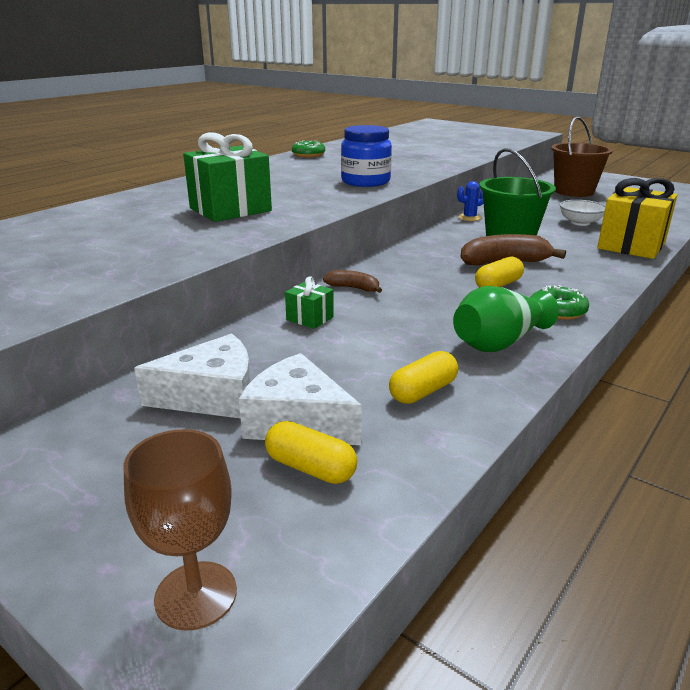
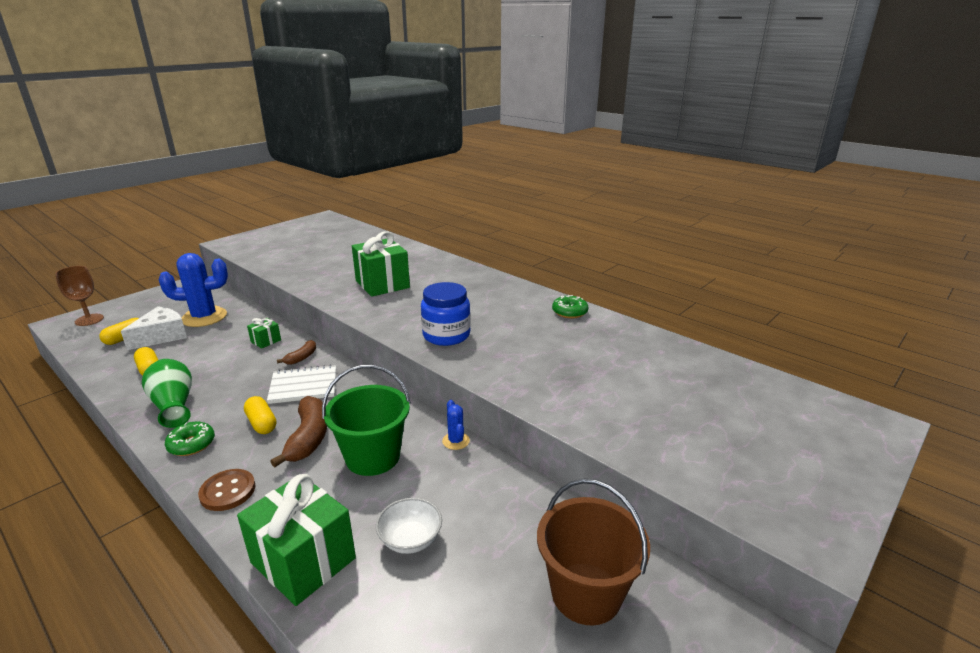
camera: 95 degrees right, 0 degrees up
white cheese [134,333,251,419] -> blue cactus [158,253,228,327]
yellow gift [597,178,677,259] -> green gift [237,474,356,606]
none -> brown button [198,469,255,511]
none -> white notebook [267,365,336,404]

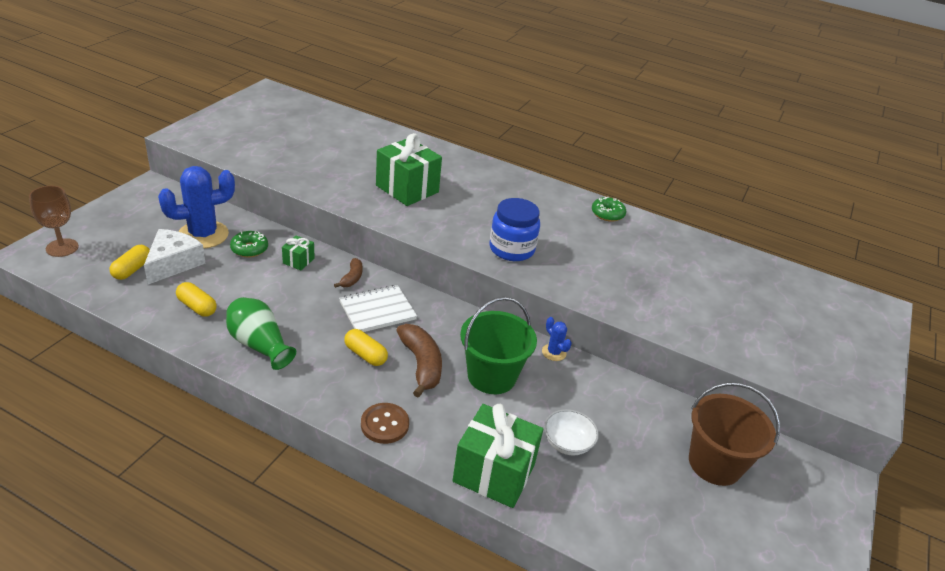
camera: 20 degrees left, 10 degrees up
green donut [165,421,215,456] -> green donut moved to [230,231,268,257]

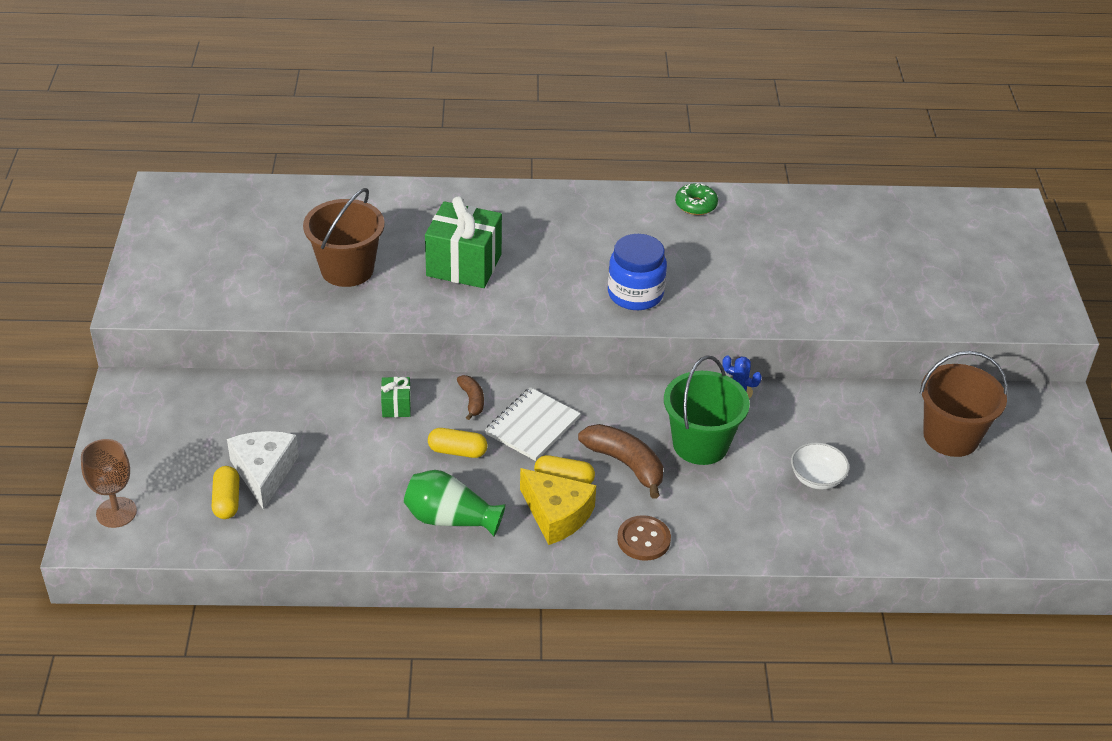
camera: 25 degrees left, 5 degrees up
blue cactus [158,166,235,249] -> none
yellow capsule [176,282,217,317] -> yellow capsule moved to [428,428,487,458]
green donut [230,231,268,257] -> none
green gift [452,404,543,508] -> none
none -> brown bucket [303,188,385,287]
none -> yellow cheese [520,468,596,545]

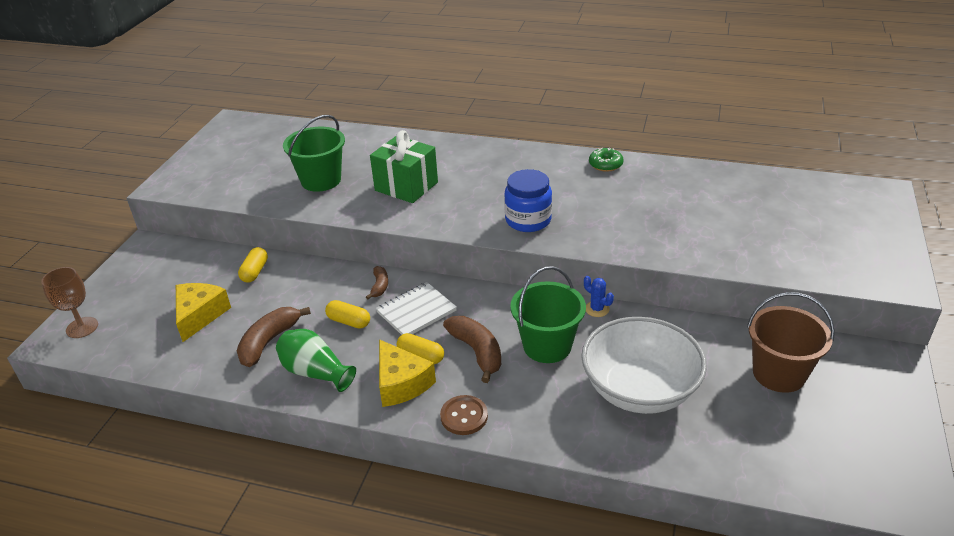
camera: 20 degrees right, 5 degrees down
yellow capsule [212,466,239,519] -> yellow capsule moved to [238,247,268,283]
white cheese [227,431,299,510] -> yellow cheese [176,283,231,342]
brown bucket [303,188,385,287] -> green bucket [283,115,345,192]
green gift [381,377,411,417] -> none
white bowl [791,442,850,490] -> white bowl [581,317,707,414], size x2.27
none -> brown banana [237,307,311,367]

